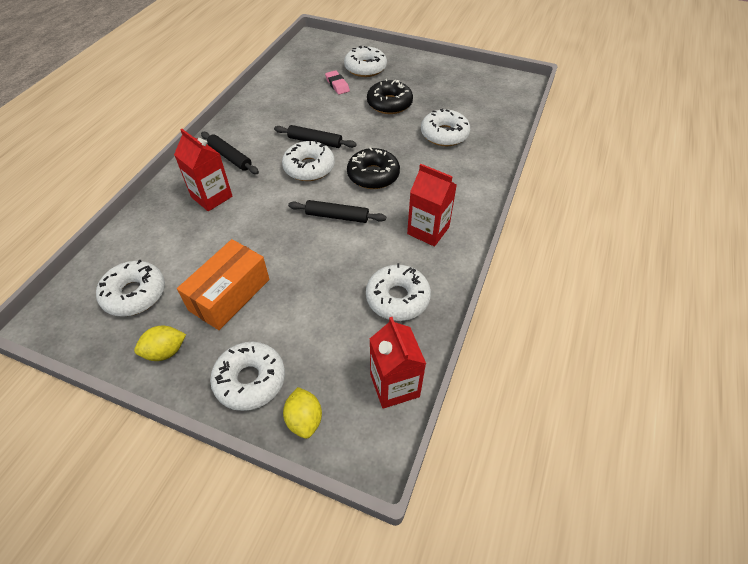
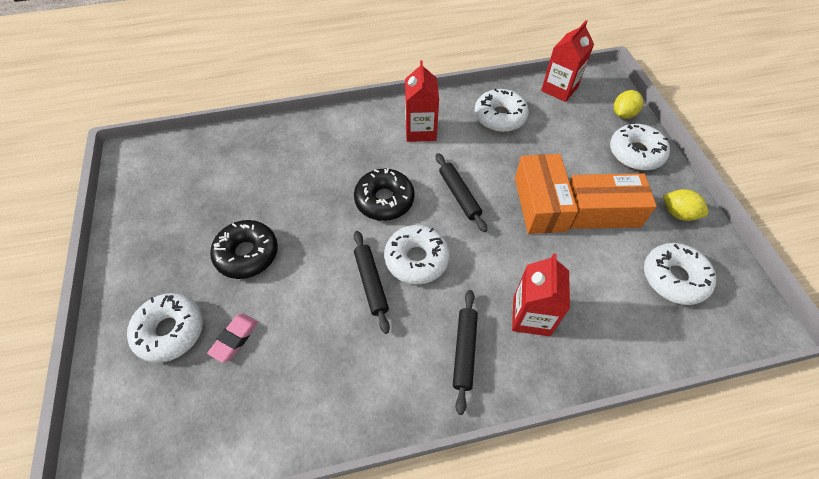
camera: 125 degrees left, 5 degrees up
white donut [421,108,470,146] -> none
none -> orange box [515,154,578,234]

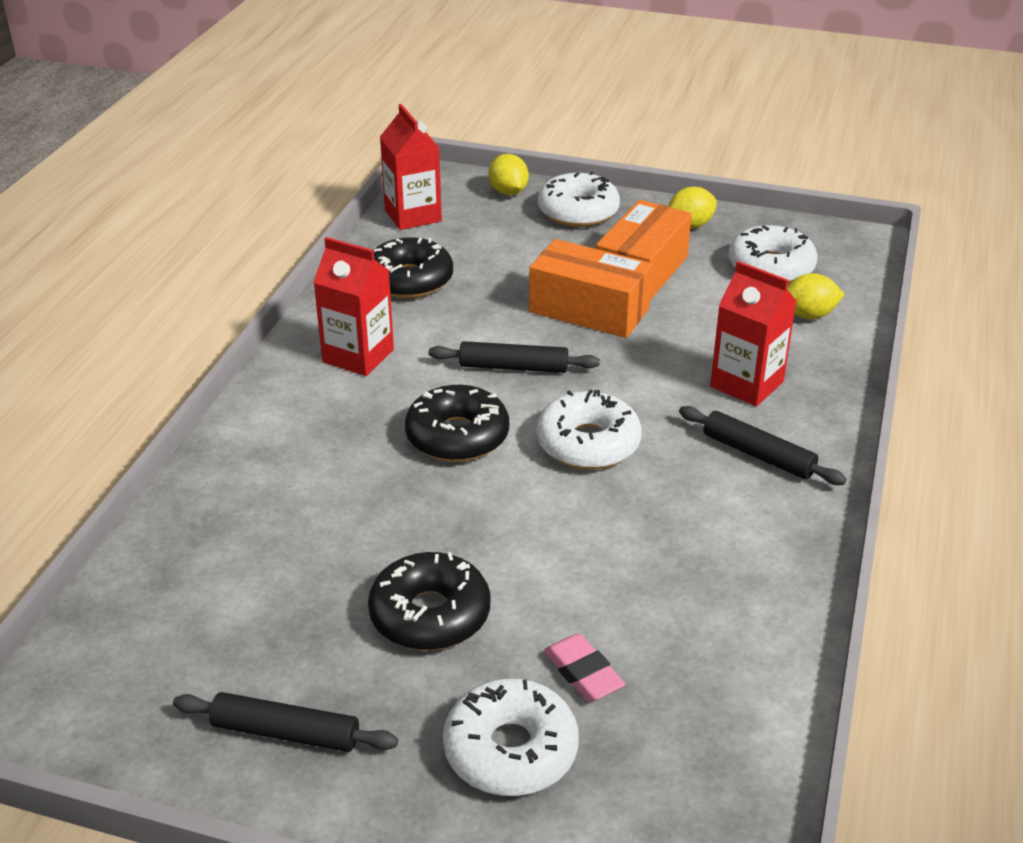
camera: 60 degrees left, 20 degrees down
black rolling pin [354,231,390,334] -> black rolling pin moved to [173,692,398,752]
white donut [474,89,529,132] -> black donut [374,238,453,298]
none -> yellow lemon [787,273,845,319]

